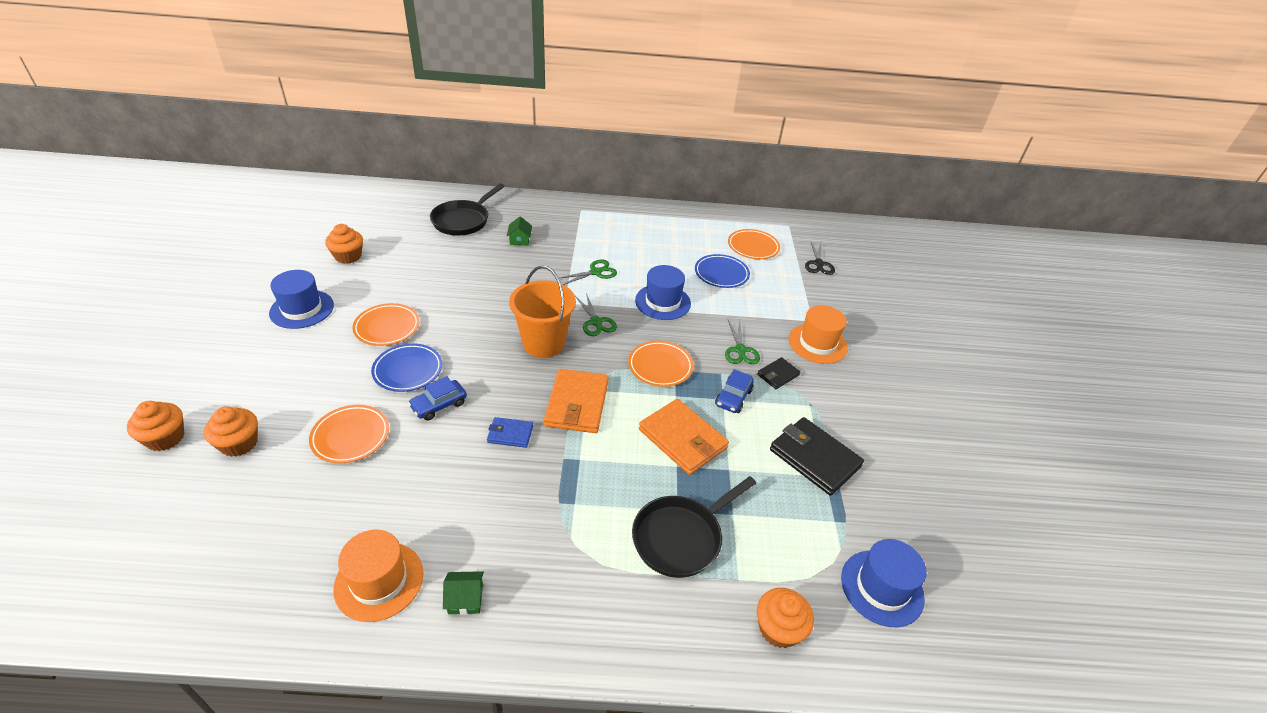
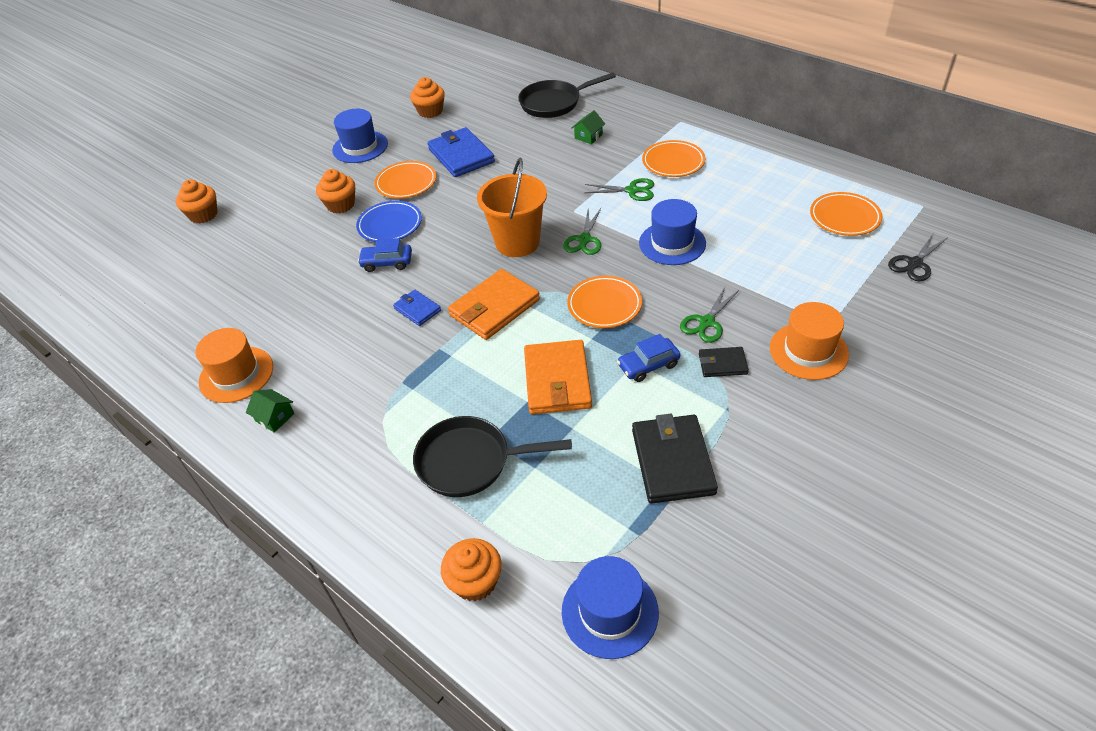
camera: 45 degrees right, 5 degrees up
orange cupcake [204,406,258,457] -> orange cupcake moved to [316,169,355,213]
orange plate [309,405,389,463] -> orange plate moved to [642,140,705,177]
blue plate [695,254,750,288] -> none
none -> blue wallet [427,127,495,177]

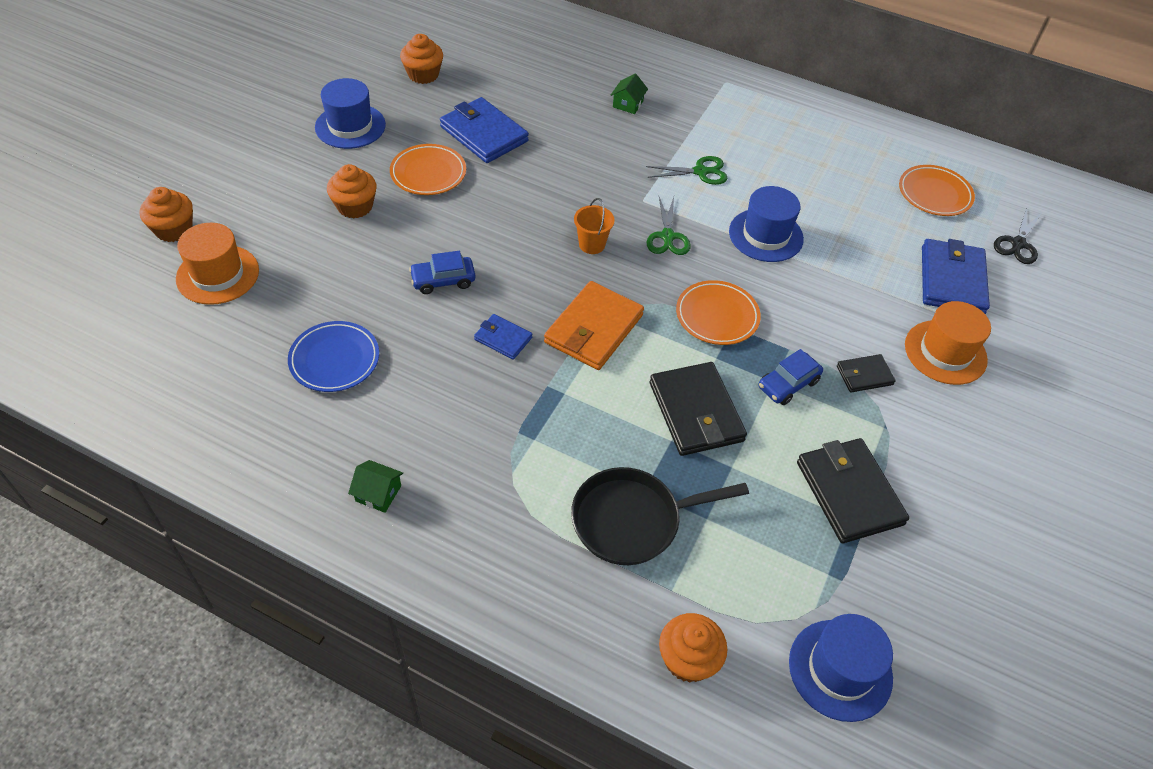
camera: 20 degrees left, 5 degrees up
orange hat [196,328,273,403] -> orange hat moved to [176,223,259,305]
blue plate [356,201,422,242] -> blue plate moved to [288,321,379,392]
orange bucket [477,158,547,257] -> orange bucket [574,198,615,254], size x0.51
black pan [518,72,616,118] -> none
orange wallet [524,340,592,414] -> black wallet [650,362,747,456]
orange plate [642,140,705,177] -> none
green scissors [680,287,739,343] -> none
none -> blue wallet [922,239,990,314]

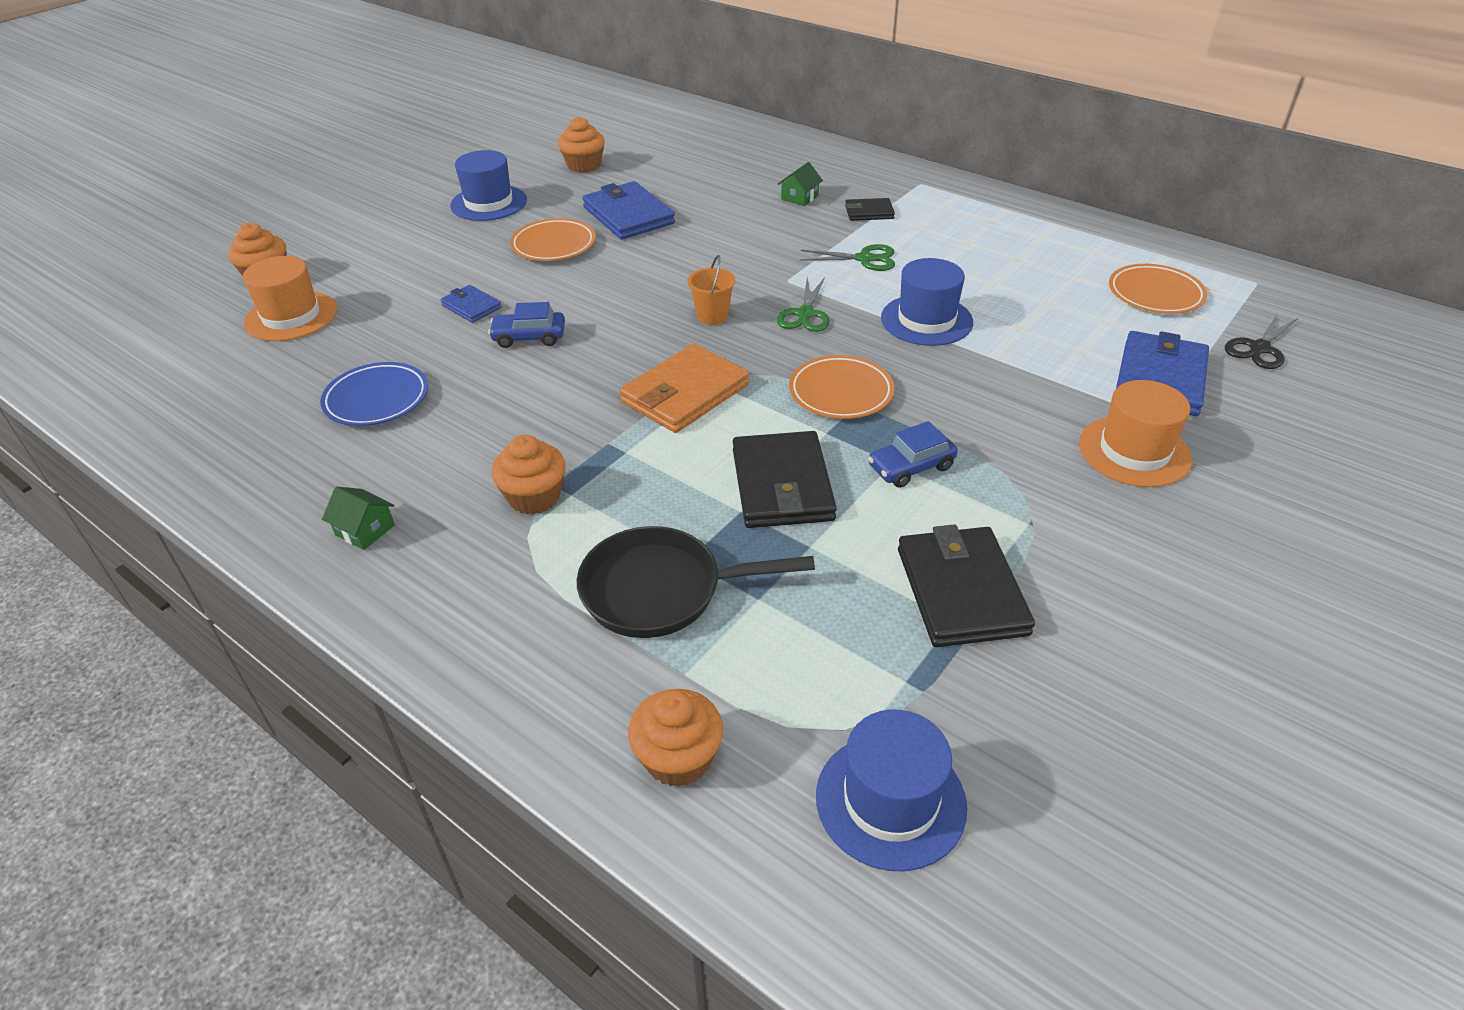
camera: 15 degrees right, 10 degrees down
orange cupcake [327,164,376,219] -> orange cupcake moved to [492,435,566,514]
blue wallet [474,314,532,360] -> blue wallet moved to [441,285,502,323]
black wallet [837,354,896,392] -> black wallet moved to [845,198,895,221]

